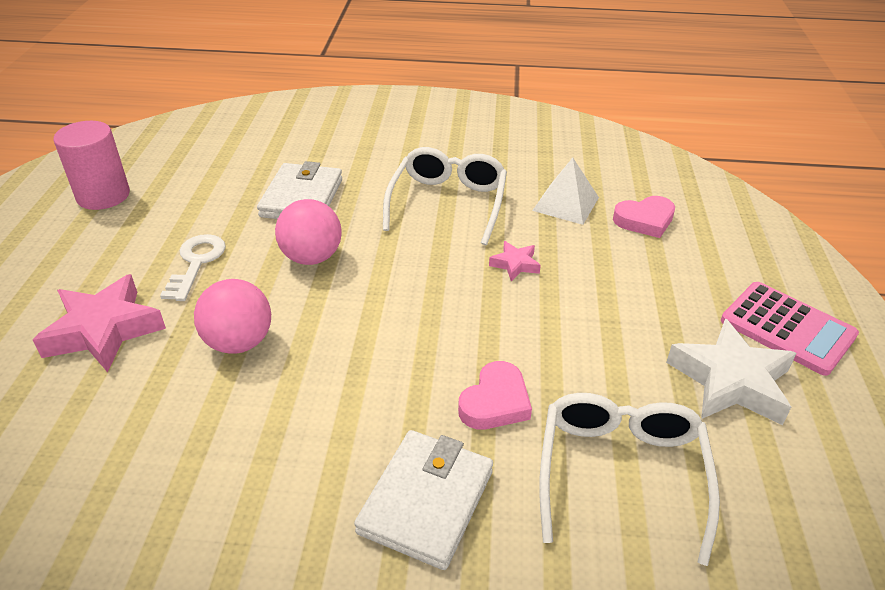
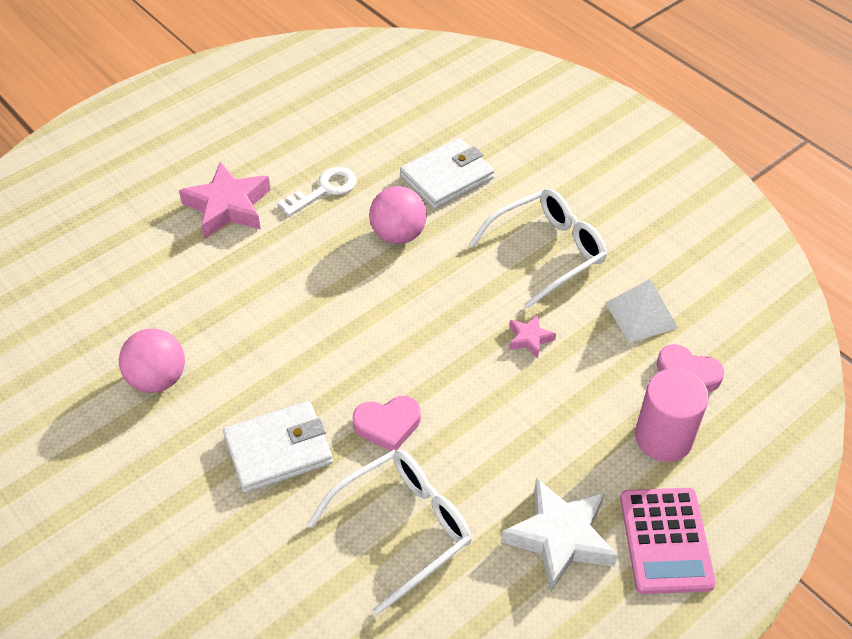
camera: 45 degrees right, 10 degrees up
pink cylinder [53,121,130,210] -> pink cylinder moved to [635,368,709,462]
pink ball [194,279,271,354] -> pink ball moved to [119,328,185,393]

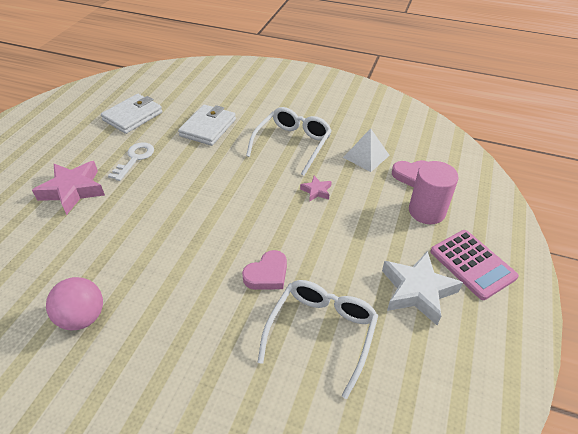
camera: 30 degrees left, 5 degrees down
white wallet [223,401,333,493] -> white wallet moved to [101,94,163,134]
pink ball [369,186,427,244] -> none

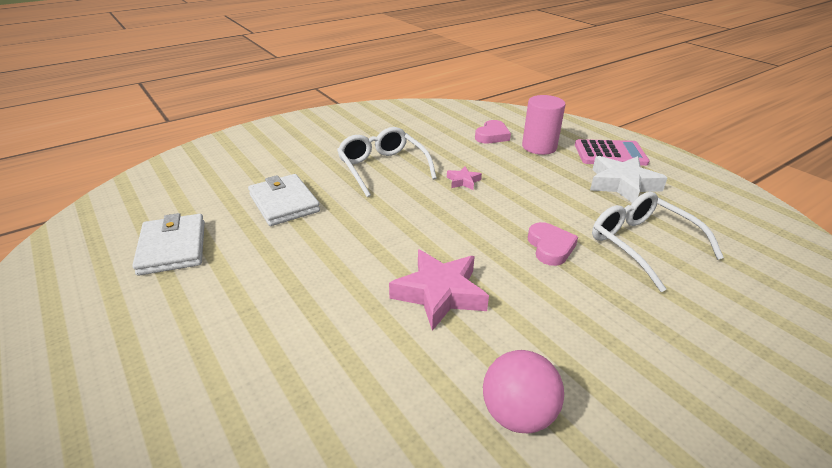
camera: 55 degrees left, 10 degrees down
pink star [32,161,105,215] -> pink star moved to [389,249,489,331]
white key [108,142,154,181] -> none
white pyramid [343,128,390,172] -> none

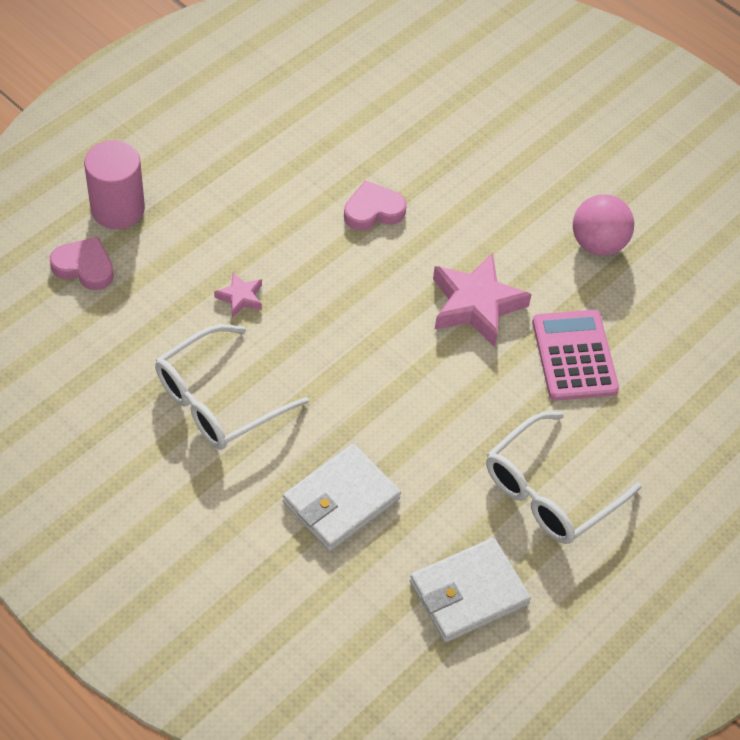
camera: 105 degrees left, 20 degrees up
pink calculator [575,139,650,166] -> pink calculator moved to [532,310,619,401]
white star [590,156,667,203] -> none
white glasses [592,192,724,292] -> white glasses moved to [486,412,641,544]

